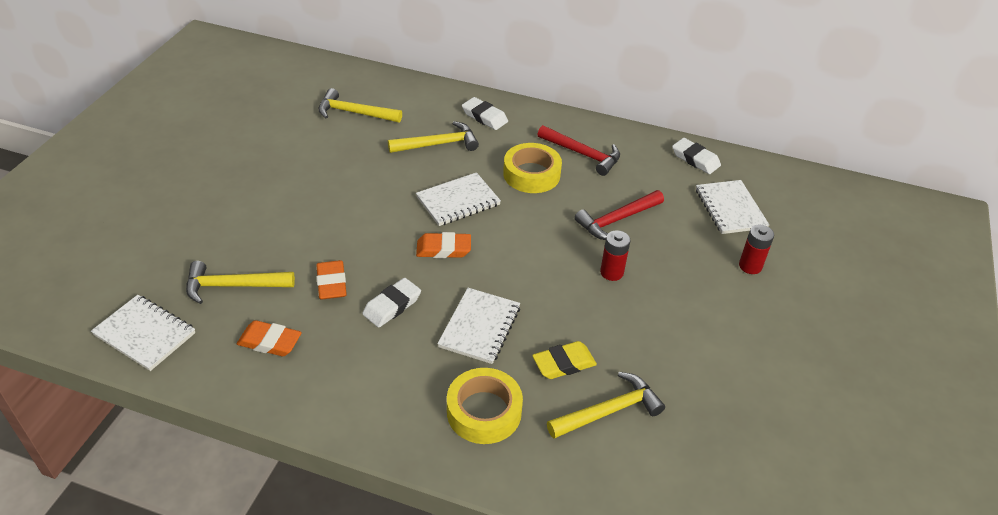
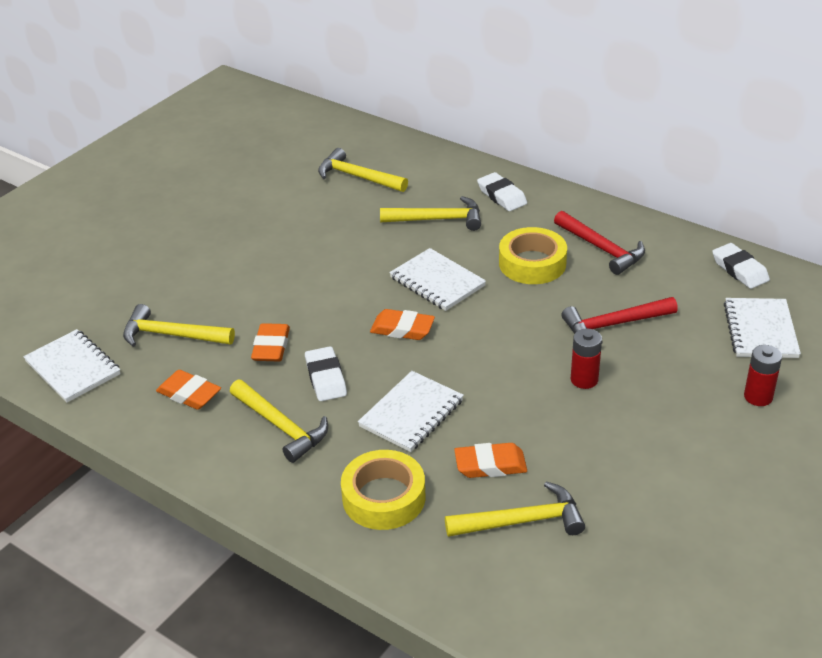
camera: 20 degrees right, 5 degrees down
white eraser [362,278,421,327] -> white eraser turned 75 degrees counterclockwise [305,346,347,401]
white notebook [416,172,501,226] -> white notebook turned 60 degrees clockwise [389,248,486,311]
yellow eraser [532,341,597,379] -> orange eraser [454,443,527,478]
none -> yellow hammer [230,380,328,463]

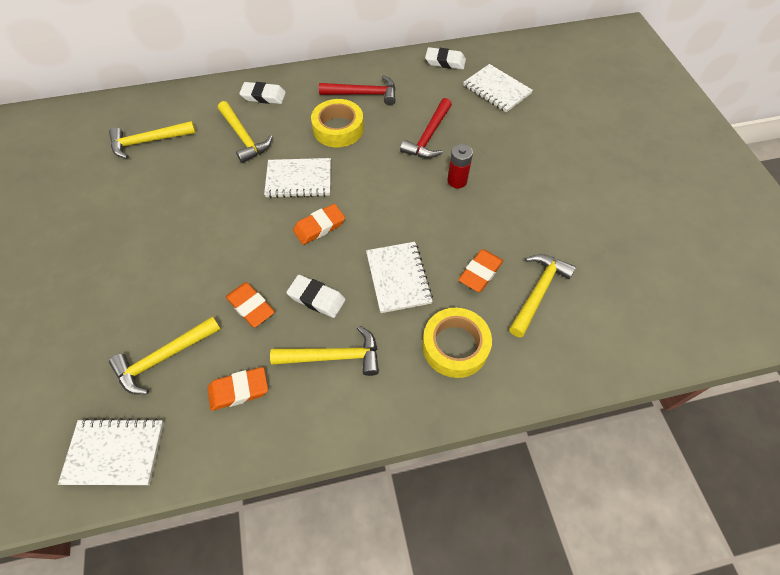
camera: 50 degrees left, 20 degrees up
yellow hammer [380,196,481,231] -> yellow hammer turned 105 degrees clockwise [218,101,272,163]
red battery [744,345,782,406] -> none

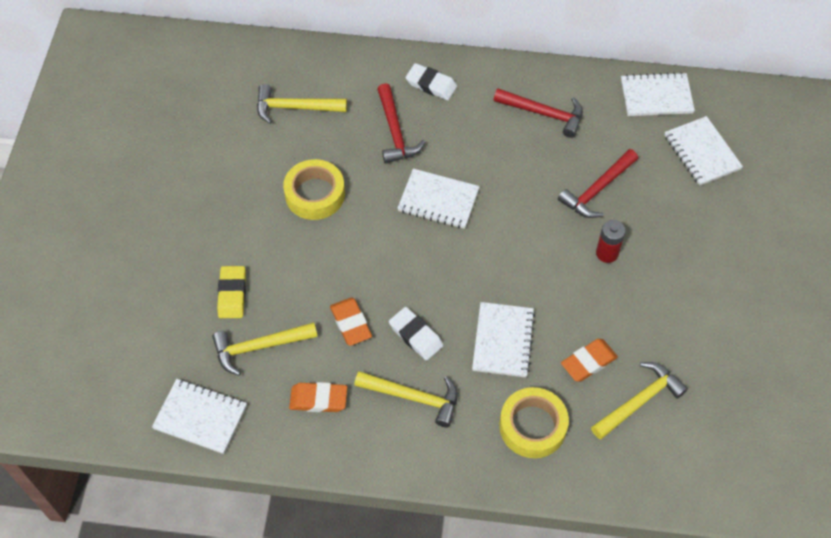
camera: 20 degrees right, 0 degrees up
yellow hammer [218,101,272,163] -> red hammer [377,83,426,164]
orange eraser [293,204,345,245] -> none
yellow tape [311,99,364,147] -> yellow tape moved to [283,159,345,220]
white eraser [425,47,466,69] -> white notebook [621,72,695,116]
none -> yellow eraser [217,266,246,318]

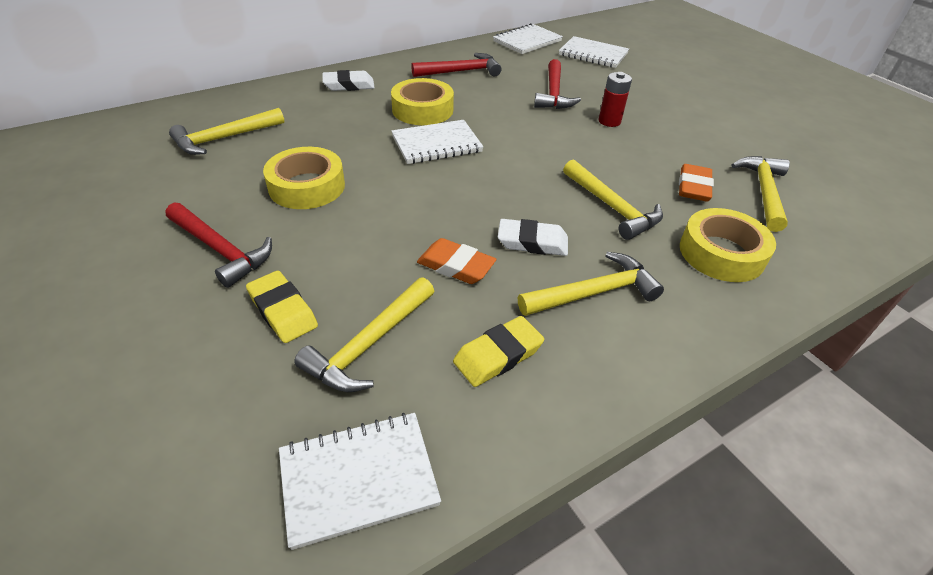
camera: 40 degrees left, 15 degrees down
orange eraser [289,382,347,412] -> yellow eraser [453,316,544,387]
red hammer [377,83,426,164] -> red hammer moved to [165,202,272,288]
white notebook [472,302,535,377] -> yellow hammer [563,160,663,240]
none -> yellow tape [391,78,454,125]

